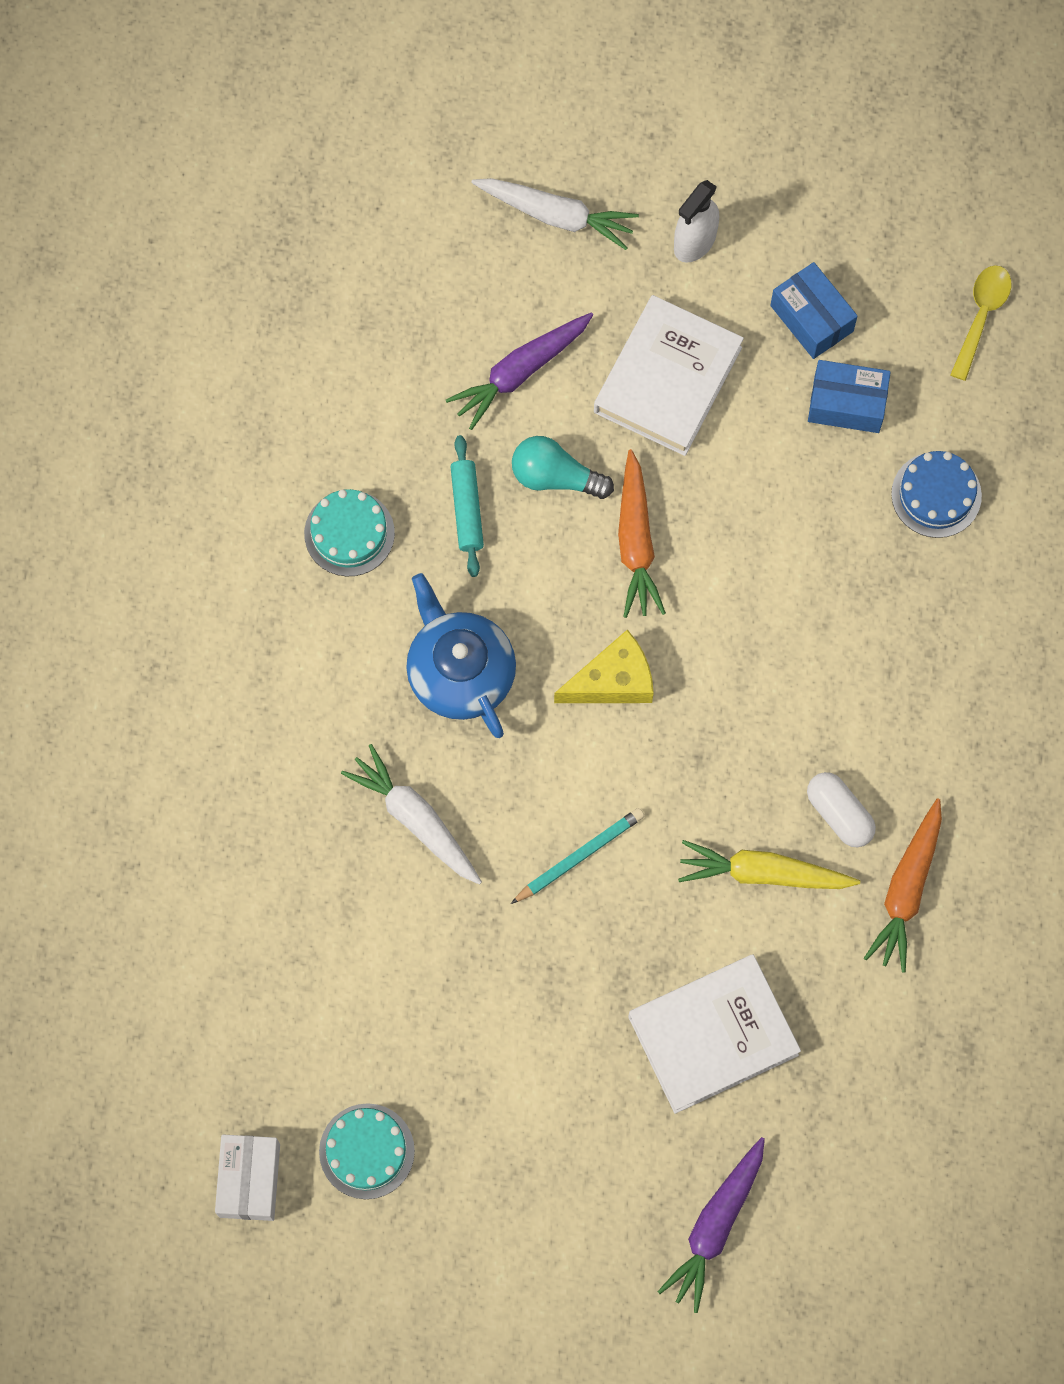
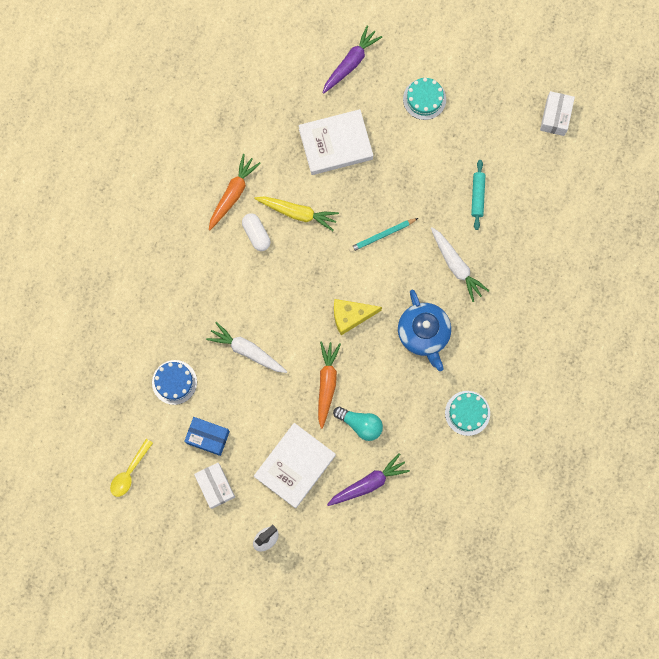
camera: 170 degrees left, 5 degrees up
turquoise cake [319,1103,415,1199] -> turquoise cake moved to [403,78,446,120]
turquoise rolling pin [450,435,484,577] -> turquoise rolling pin moved to [471,160,486,230]
white carrot [471,178,639,250] -> white carrot moved to [206,322,287,373]
blue box [770,262,858,359] -> white box [194,463,235,509]

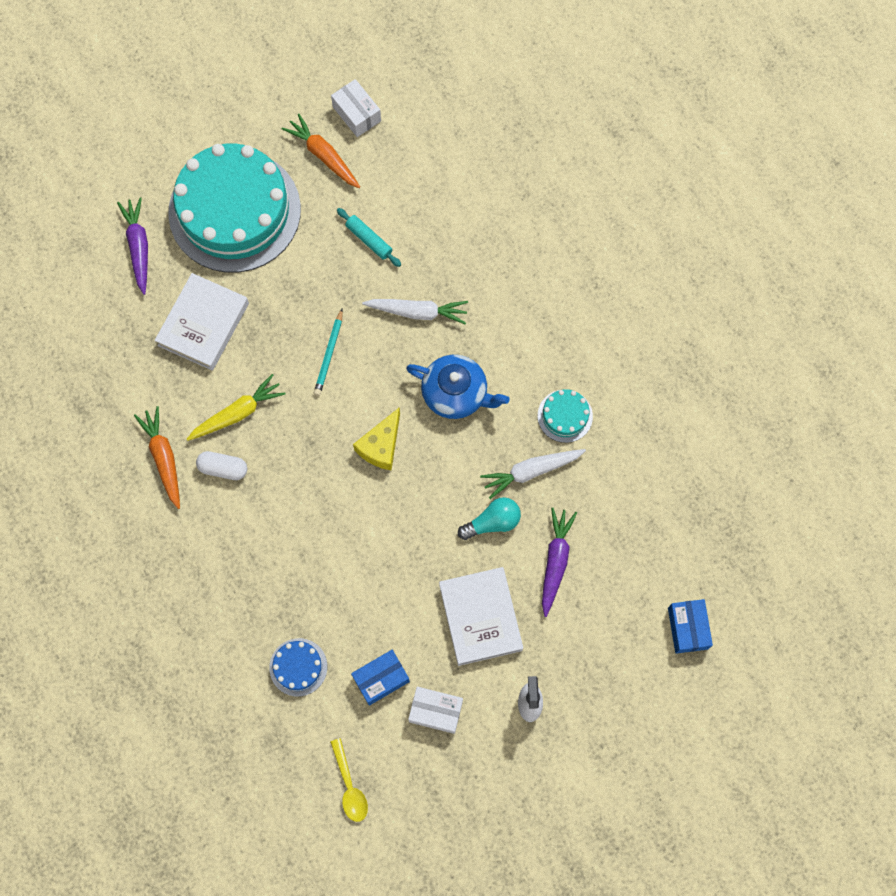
camera: 50 degrees left, 5 degrees down
white carrot [206,322,287,373] -> white carrot moved to [480,449,586,499]
orange carrot [318,341,341,429] -> orange carrot moved to [282,114,360,188]
turquoise cake [403,78,446,120] -> turquoise cake [168,144,301,273], size x2.49
none -> blue box [668,599,713,654]

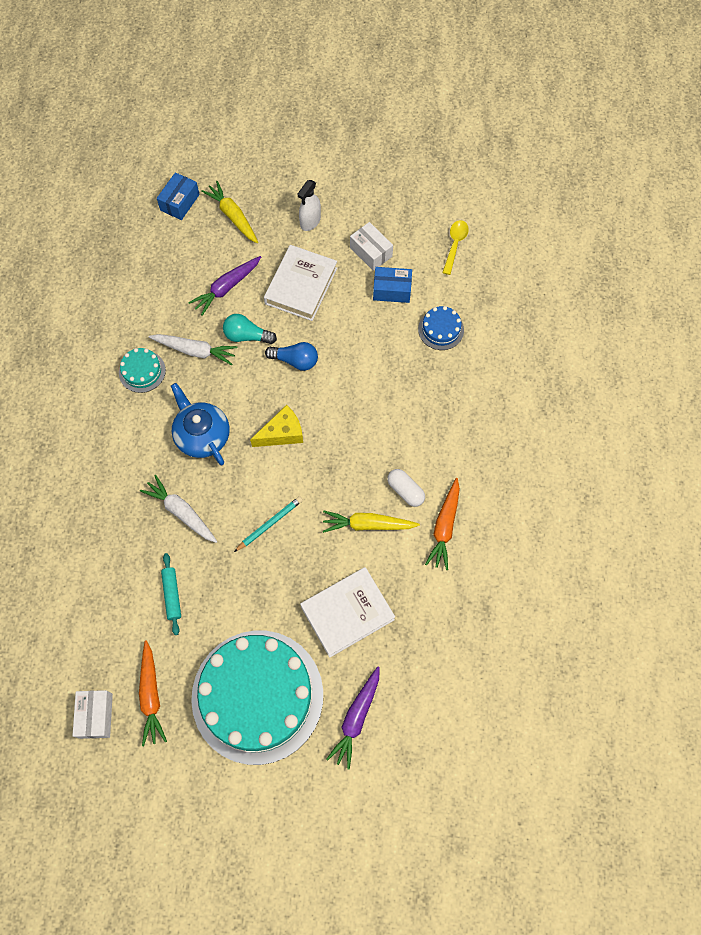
camera: 145 degrees left, 5 degrees down
none -> yellow carrot [201,181,258,243]
none -> blue light bulb [265,342,318,371]

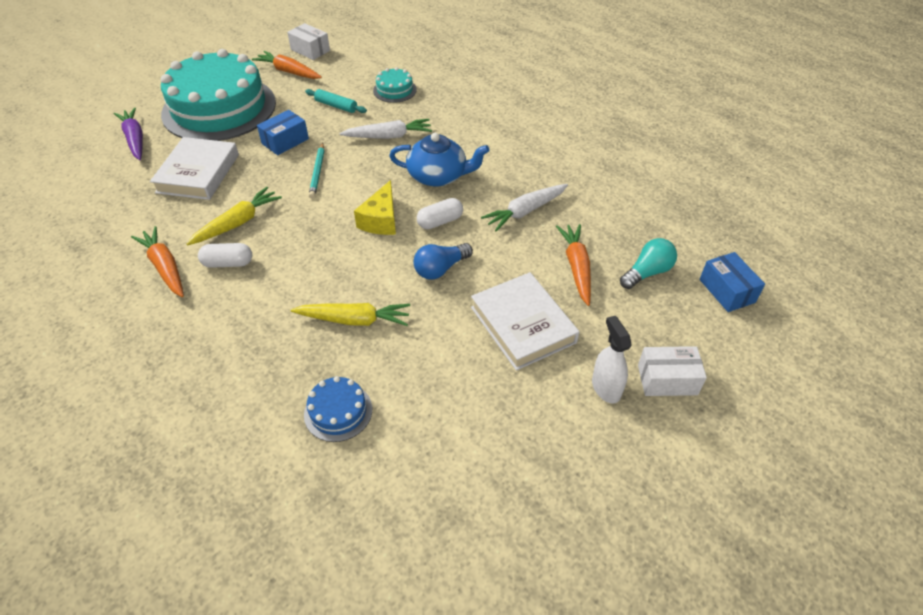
camera: 130 degrees right, 20 degrees down
turquoise cake [119,348,166,393] -> turquoise cake moved to [373,67,417,103]
purple carrot [188,256,261,316] -> orange carrot [556,224,591,306]
yellow carrot [201,181,258,243] -> yellow carrot moved to [291,303,410,326]
turquoise light bulb [223,314,277,344] -> turquoise light bulb moved to [620,238,677,289]
white box [350,222,393,271] -> white box moved to [638,346,707,396]
blue box [373,267,412,303] -> blue box moved to [257,110,309,155]
yellow spoon [442,220,469,275] -> none
none -> white capsule [417,198,463,229]

